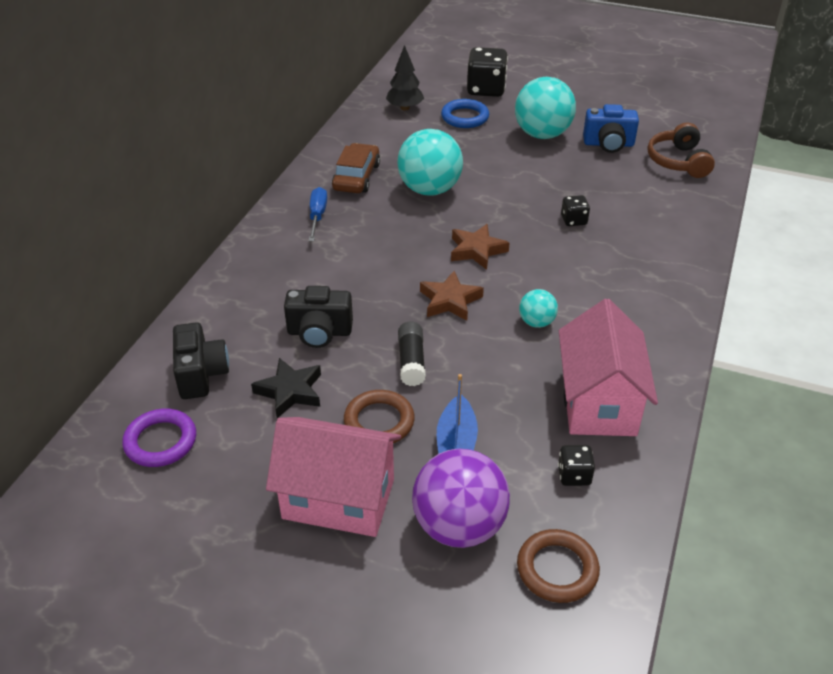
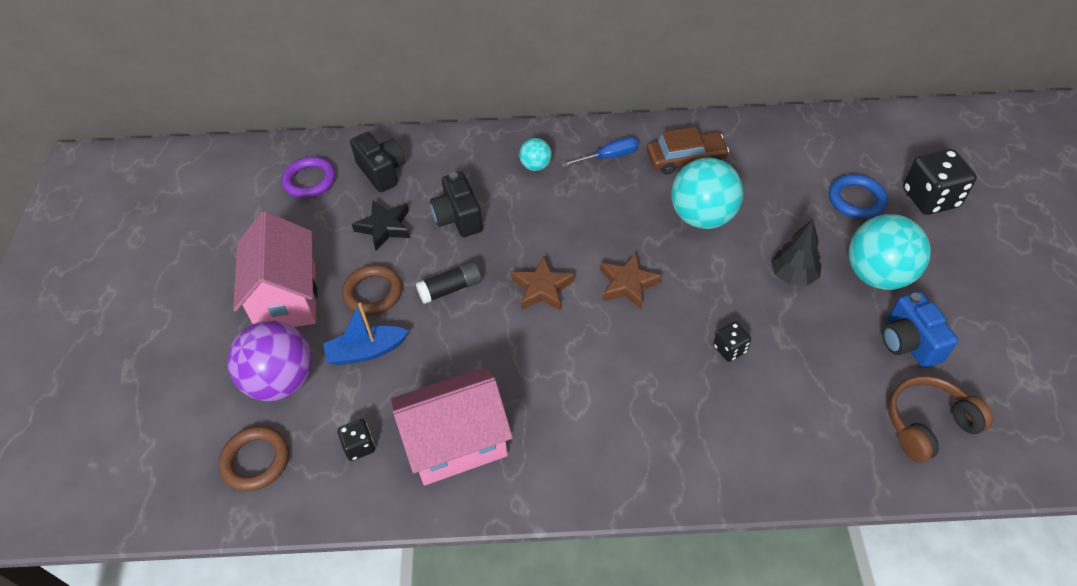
camera: 70 degrees right, 10 degrees up
black camera [173,322,229,399] -> black camera turned 90 degrees counterclockwise [350,132,405,192]
black tree [386,45,424,110] -> black tree moved to [771,219,822,286]
turquoise ball [519,289,558,328] -> turquoise ball moved to [519,138,552,171]

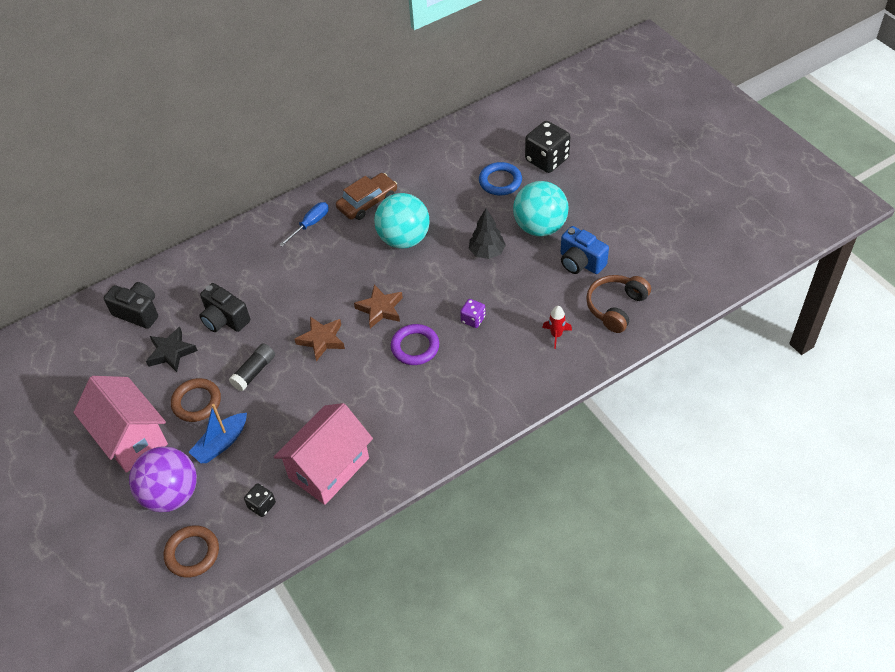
camera: 30 degrees left, 0 degrees up
purple ring [281,157,336,198] -> purple ring moved to [391,324,439,365]
turquoise ball [519,138,552,171] -> none
black dice [713,322,751,362] -> purple dice [460,299,486,328]
none -> red rocket [542,306,572,349]

